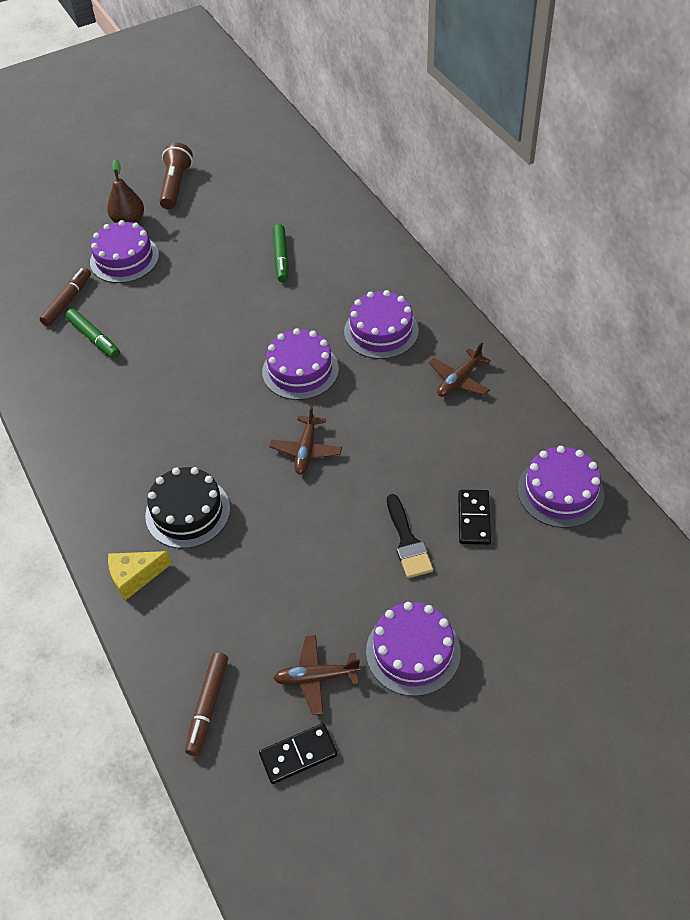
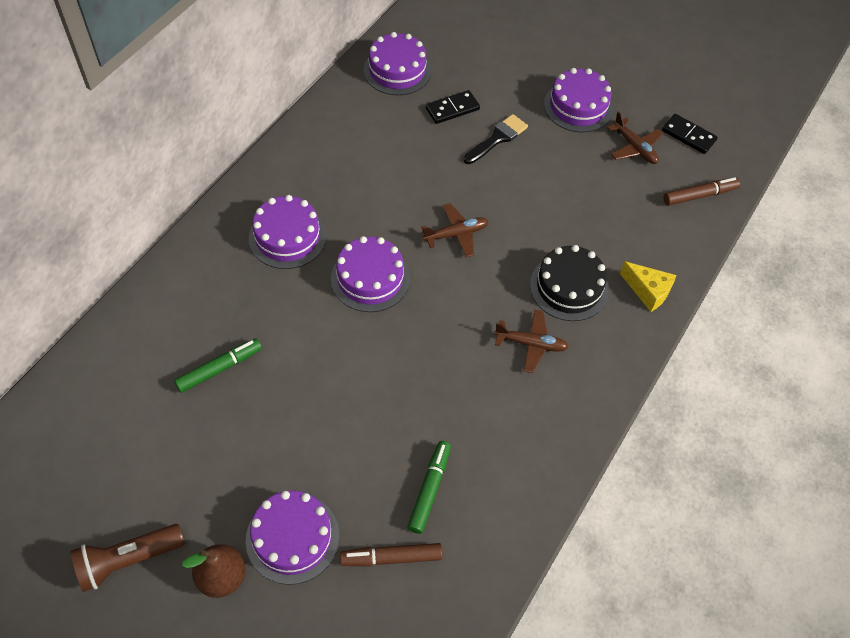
camera: 125 degrees left, 5 degrees up
brown plane [429,343,491,397] -> brown plane moved to [494,310,568,373]

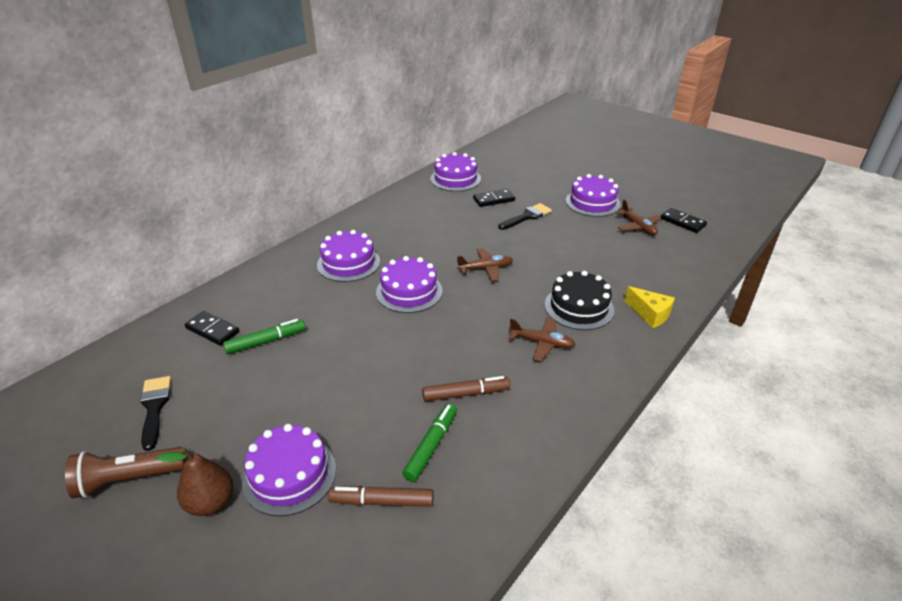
camera: 10 degrees right, 20 degrees down
brown marker [664,177,740,206] -> brown marker moved to [422,376,510,402]
none -> black brush [140,376,171,451]
none -> black domino [185,311,239,346]

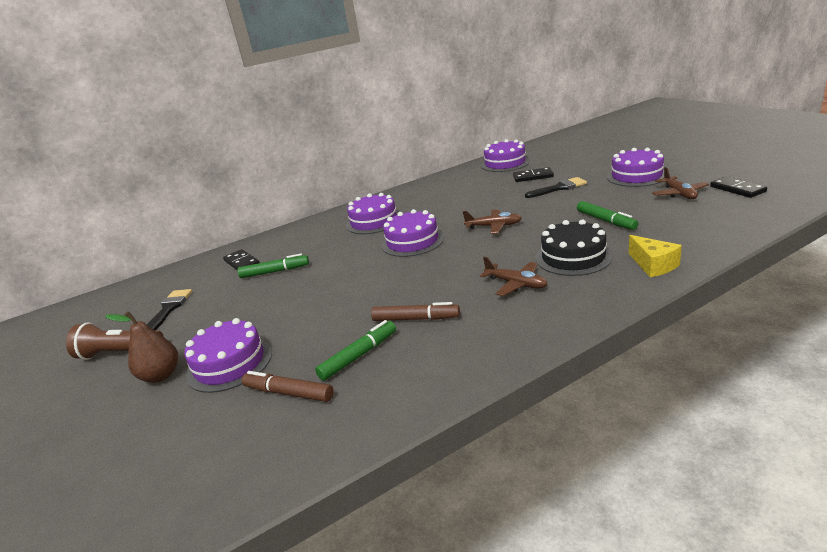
camera: 25 degrees right, 10 degrees down
none -> green marker [577,201,638,230]

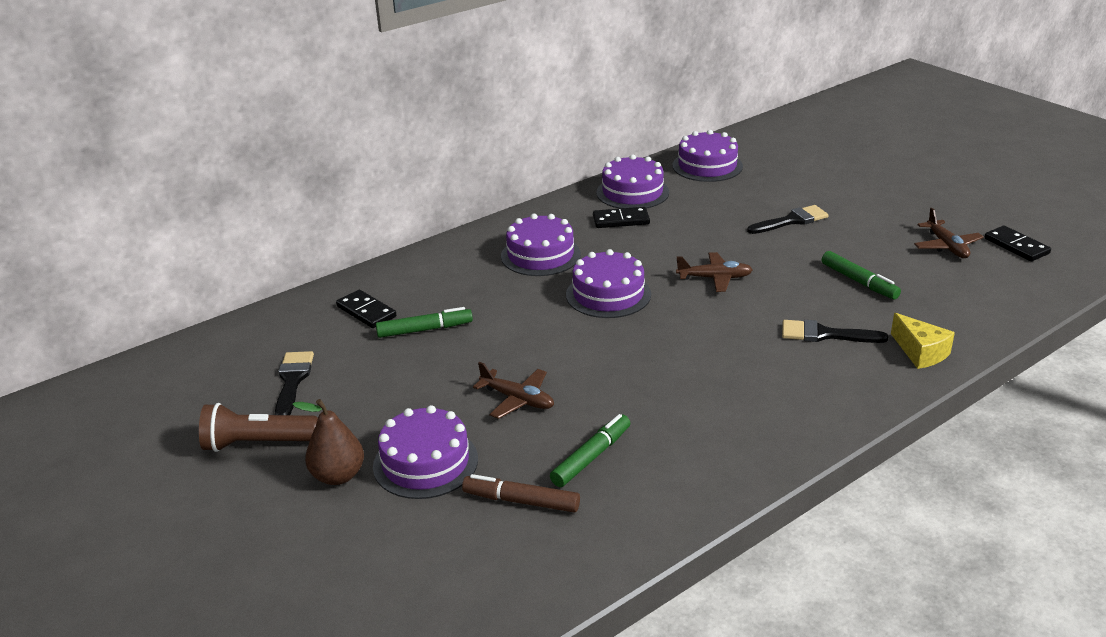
camera: 10 degrees left, 5 degrees up
brown marker [371,302,460,321] -> none
brown plane [480,257,547,296] -> brown plane moved to [473,362,554,419]
black domino [513,167,554,182] -> black domino moved to [593,207,650,228]
black cake [536,219,613,276] -> black brush [782,320,888,343]
purple cake [607,148,664,187] -> purple cake moved to [596,154,669,209]

